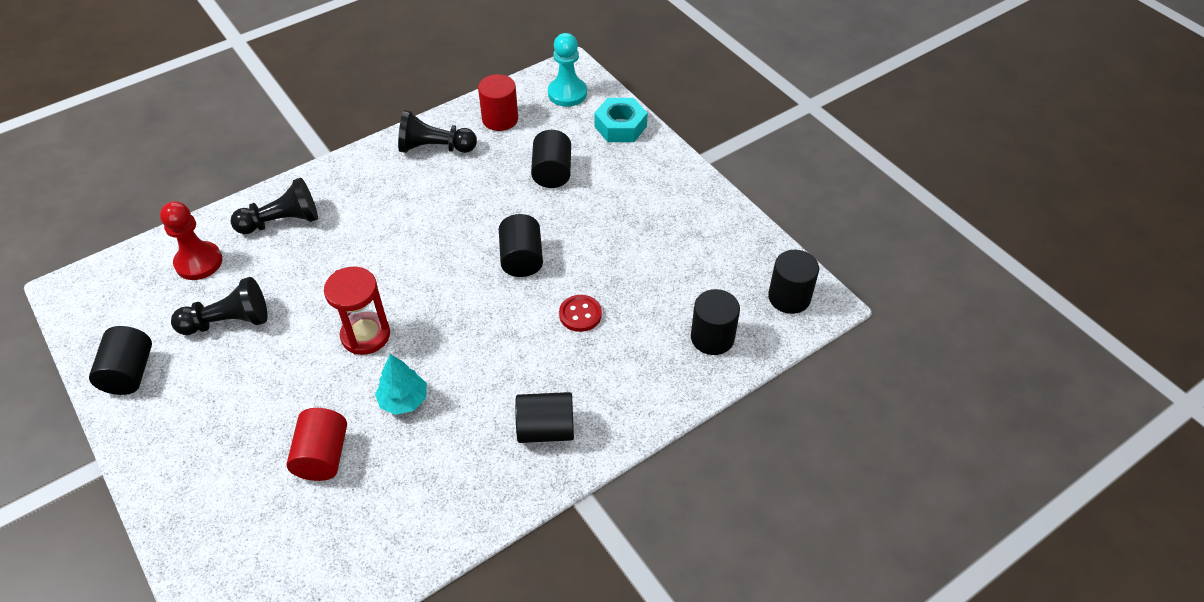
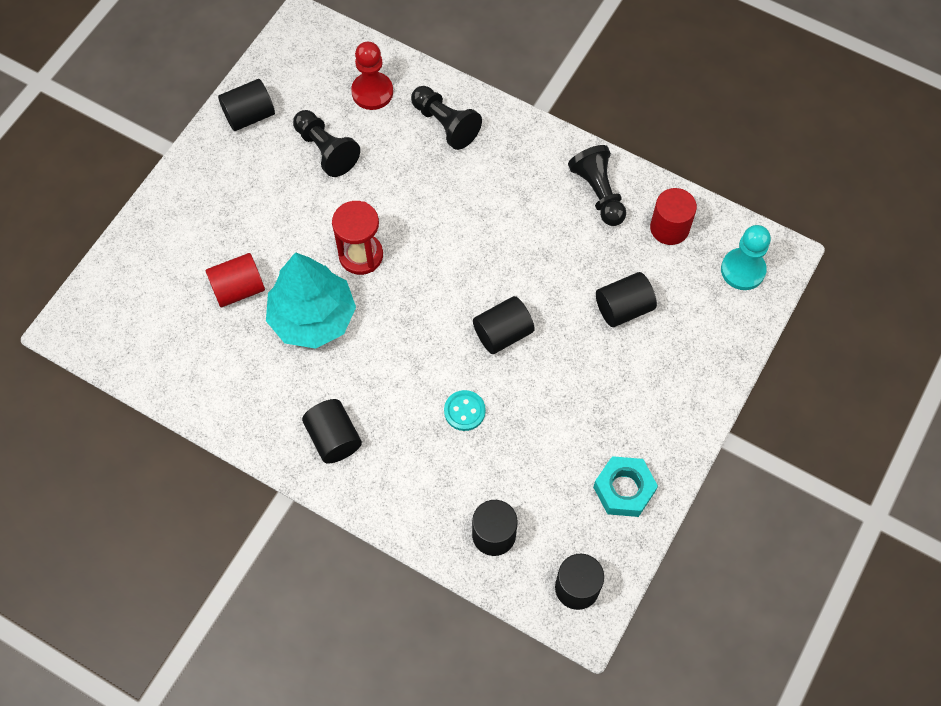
camera: 65 degrees right, 15 degrees up
turquoise tree [375,354,427,415] -> turquoise tree [266,252,356,349], size x1.96
red button [559,295,602,332] -> turquoise button [444,390,486,431]
turquoise nut [594,98,648,142] -> turquoise nut moved to [593,456,658,517]

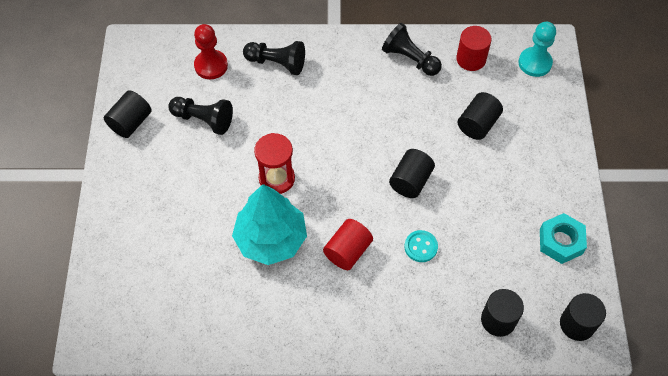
camera: 30 degrees left, 5 degrees down
red cylinder [205,253,265,307] -> red cylinder moved to [323,219,373,270]
black cylinder [302,399,362,463] -> none

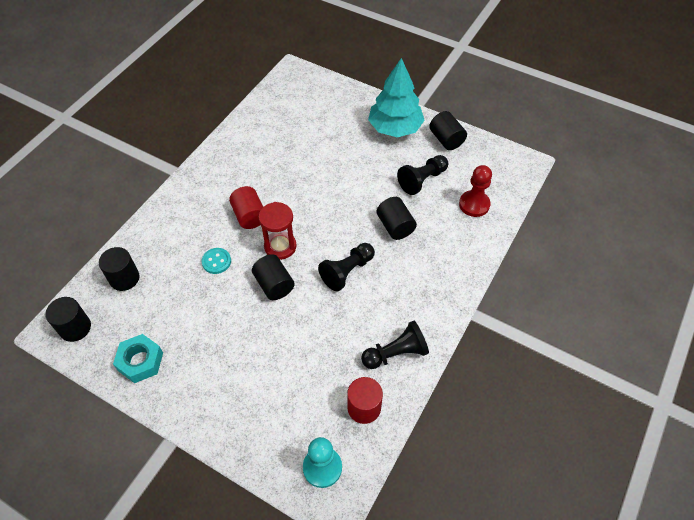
camera: 120 degrees right, 5 degrees down
turquoise tree [232,184,307,265] -> turquoise tree moved to [368,58,425,137]
black pawn [243,41,305,75] -> black pawn moved to [318,243,375,291]
red hourglass [254,133,295,194] -> red hourglass moved to [259,202,296,260]
black cylinder [458,92,503,140] -> black cylinder moved to [377,197,417,240]

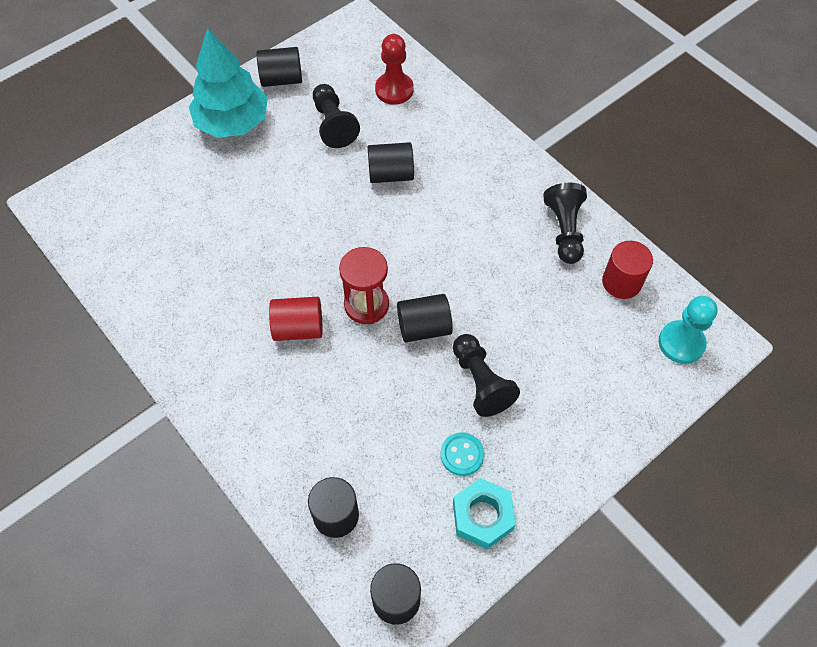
camera: 70 degrees left, 5 degrees up
turquoise button [202,248,231,274] -> turquoise button moved to [440,432,484,476]
black pawn [318,243,375,291] -> black pawn moved to [453,334,520,417]

